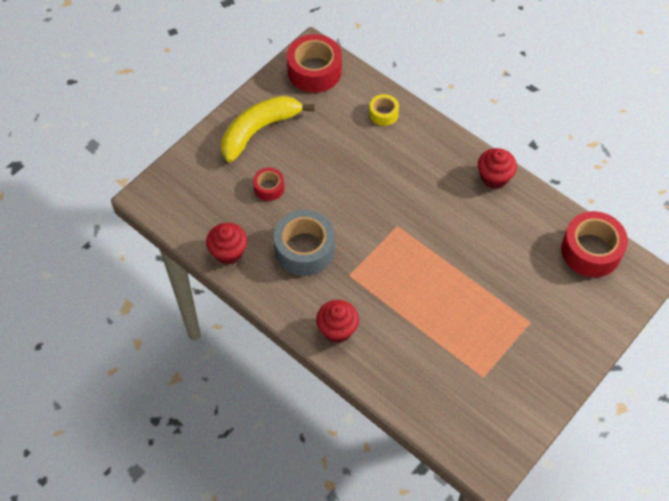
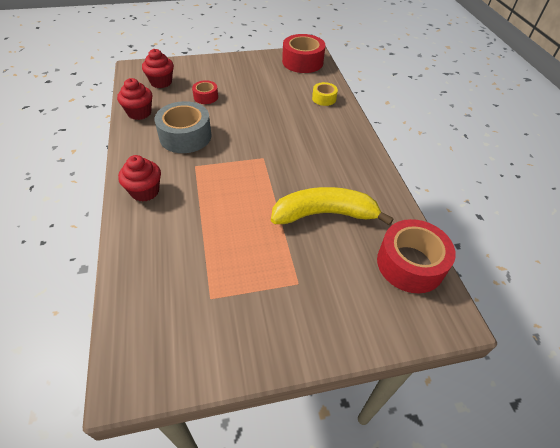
camera: 35 degrees right, 10 degrees down
yellow banana [221,96,315,163] -> yellow banana moved to [271,187,394,226]
red cupcake [478,148,517,189] -> red cupcake moved to [142,49,174,88]

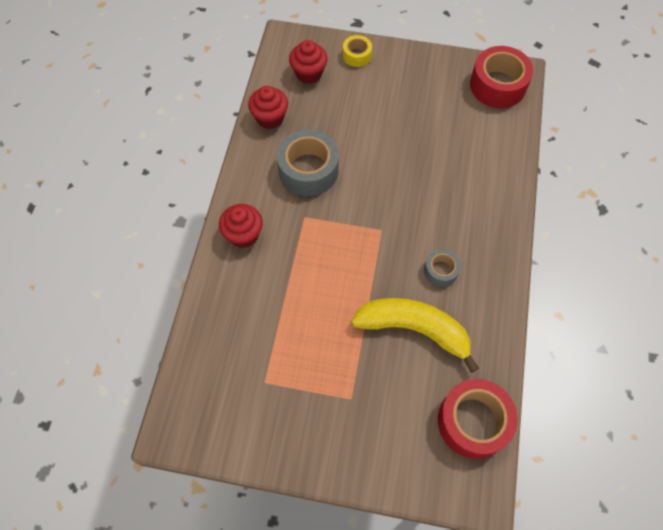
camera: 25 degrees right, 15 degrees up
red tape [192,80,218,104] -> none
yellow tape [312,82,338,106] -> yellow tape moved to [343,35,372,67]
none -> grey tape [424,249,461,287]

